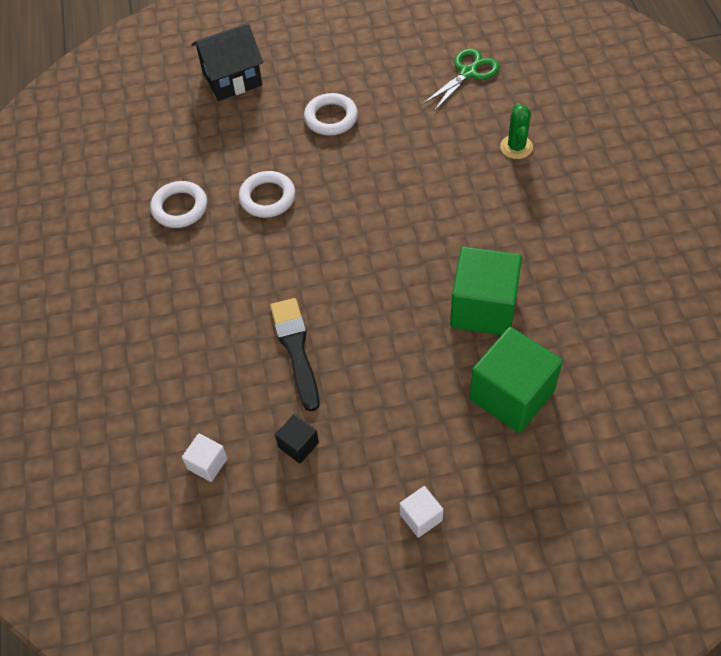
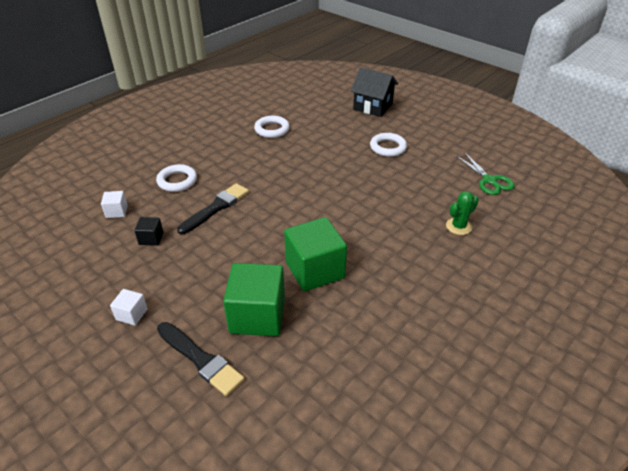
camera: 50 degrees right, 15 degrees down
white ring [239,171,295,218] -> white ring moved to [156,164,197,192]
green scissors [422,48,500,112] -> green scissors turned 60 degrees clockwise [456,152,515,195]
none -> black brush [157,322,244,396]

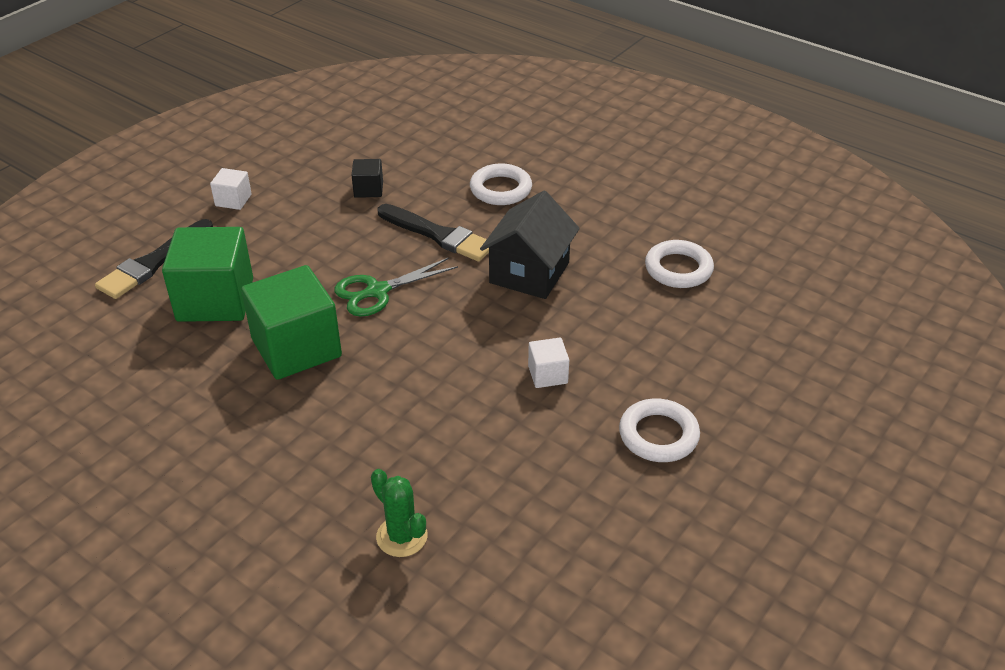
camera: 85 degrees right, 0 degrees up
white cube [101,191,128,218] -> white cube moved to [528,338,569,388]
black house [351,68,398,117] -> black house moved to [480,191,580,299]
green scissors [456,152,515,195] -> green scissors moved to [334,258,458,317]

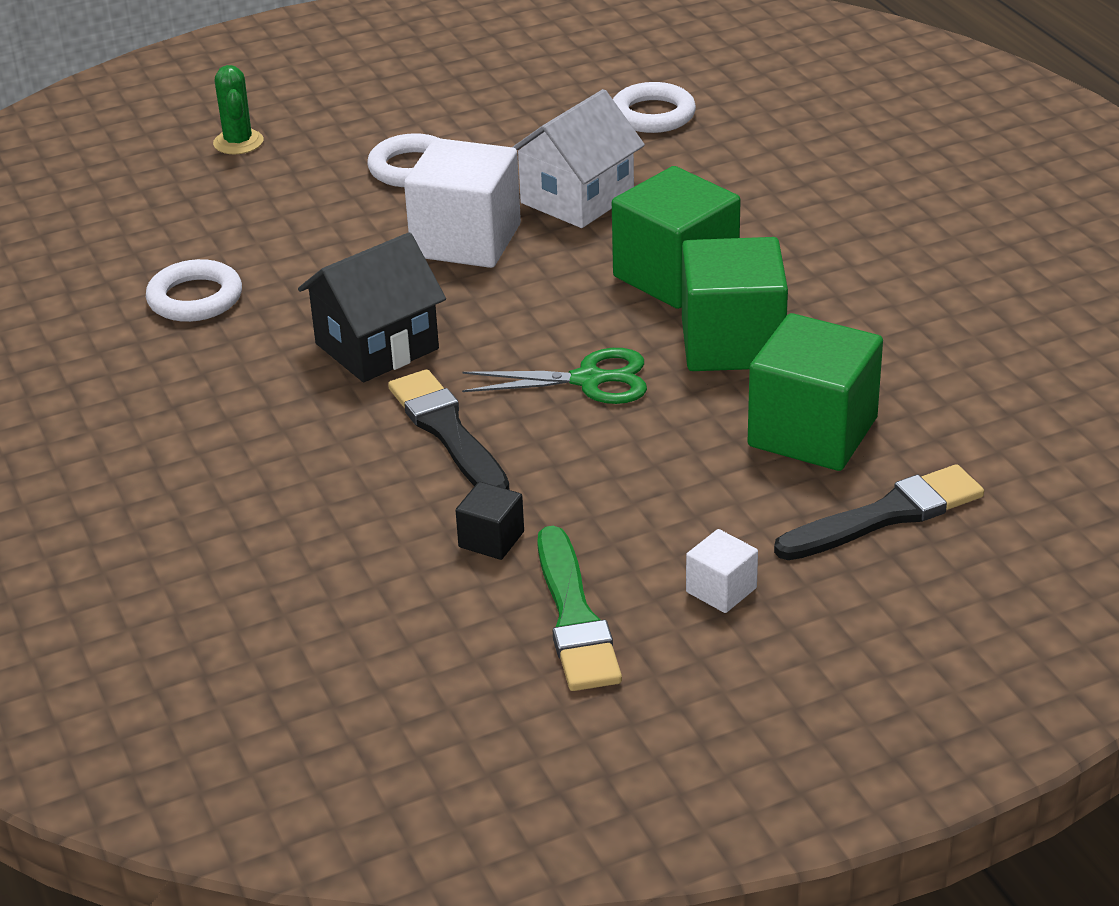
camera: 150 degrees left, 5 degrees down
green cactus [371,469,428,557] -> green cactus moved to [213,65,263,154]
white ring [470,164,532,205] -> white ring moved to [613,82,696,133]
white cube [528,338,569,388] -> white cube [404,138,521,268], size x2.15
none -> white house [513,89,645,228]
none -> green brush [537,526,622,691]
none -> green cube [612,166,741,309]

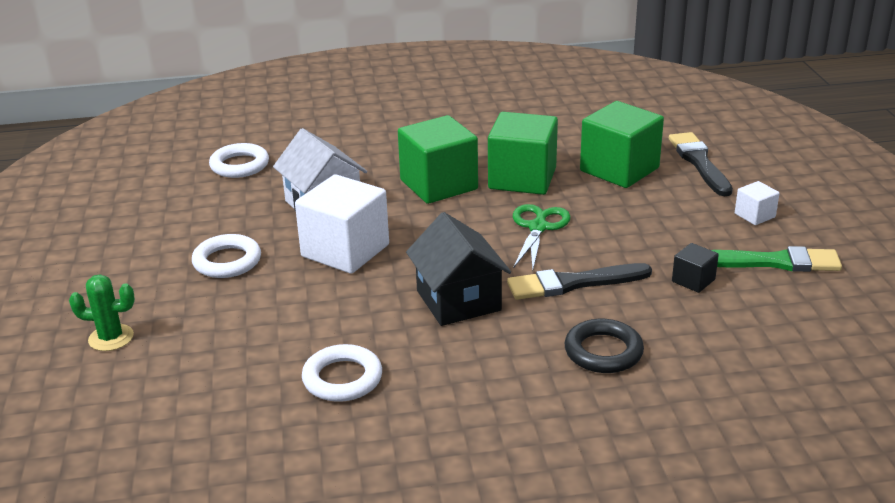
camera: 75 degrees left, 5 degrees down
none -> black ring [564,319,644,373]

